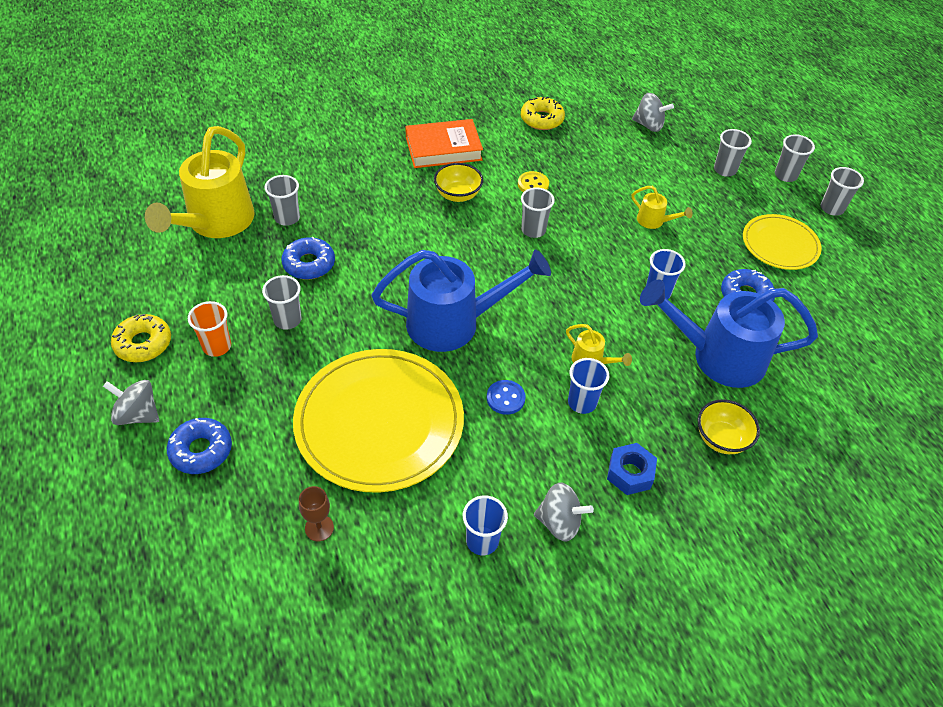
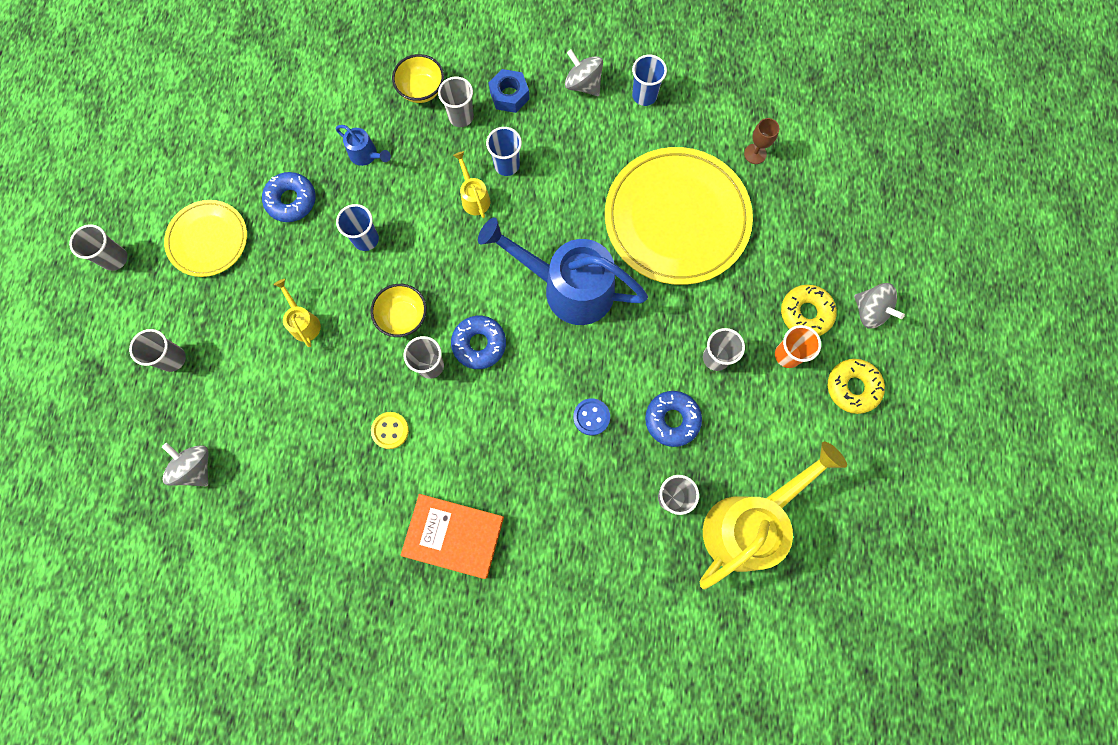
camera: 150 degrees left, 25 degrees up
blue donut [167,418,232,474] -> blue donut moved to [451,316,506,369]
yellow bowl [434,163,483,202] -> yellow bowl moved to [371,284,427,337]
blue button [487,380,526,415] -> blue button moved to [573,398,610,436]
yellow donut [521,97,565,130] -> yellow donut moved to [781,285,837,336]
blue watering can [640,279,818,388] -> blue watering can [336,125,391,166], size x0.43
grey cup [775,134,815,182] -> grey cup moved to [438,77,474,127]

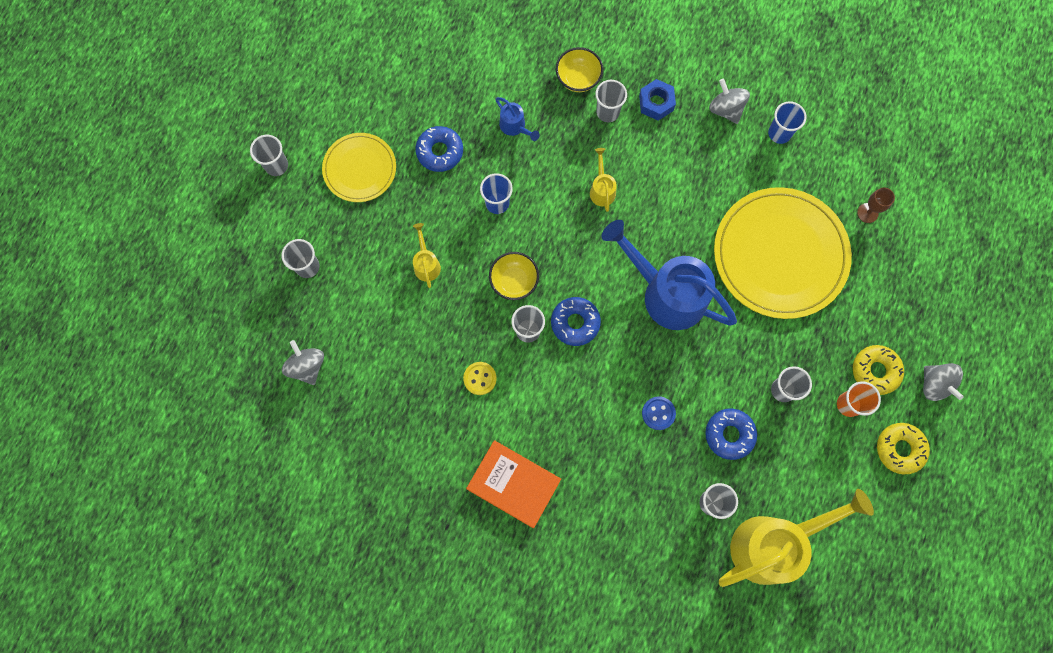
camera: 15 degrees right, 0 degrees up
blue cup [486,127,522,176] -> none

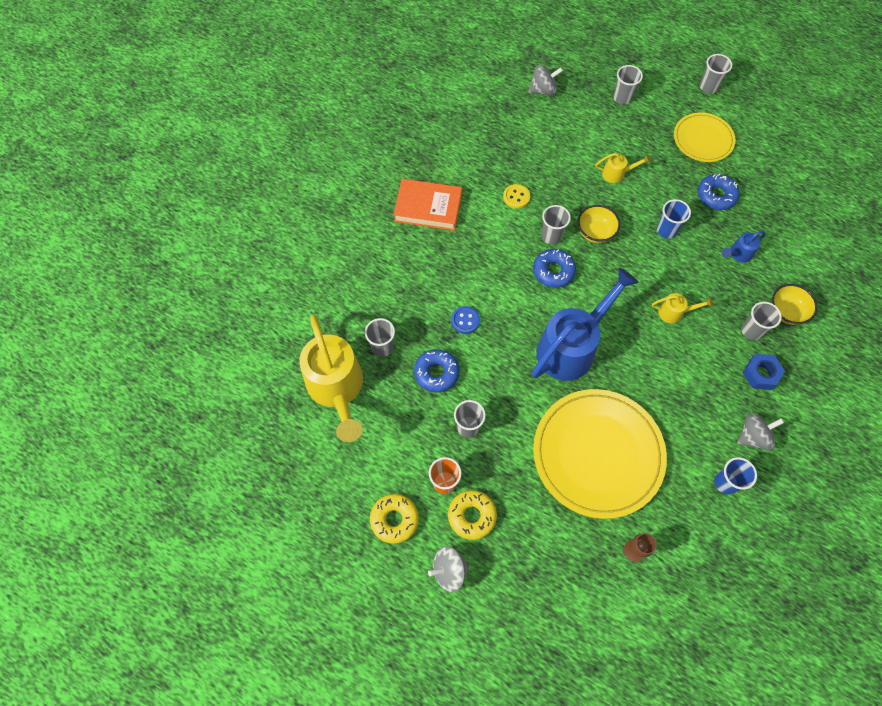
camera: 100 degrees right, 10 degrees down
orange book [466,440,561,528] -> orange book turned 60 degrees clockwise [393,179,462,231]

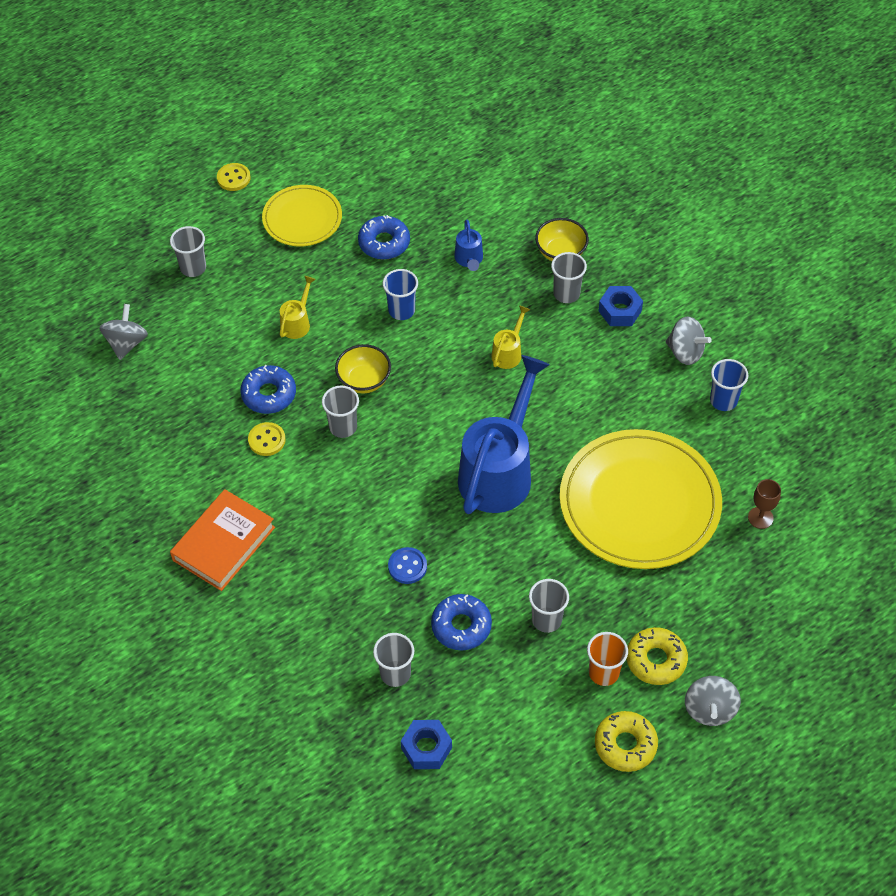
camera: 65 degrees left, 10 degrees down
yellow watering can [299,315,363,442] -> blue nut [401,720,452,769]
blue watering can [532,268,639,381] -> blue watering can turned 45 degrees clockwise [458,355,550,514]
blue donut [533,249,576,288] -> blue donut moved to [240,365,296,414]
grey cup [700,54,732,94] -> yellow button [217,163,251,191]
grey spinning top [737,413,784,451] -> grey spinning top turned 120 degrees clockwise [665,317,712,365]

